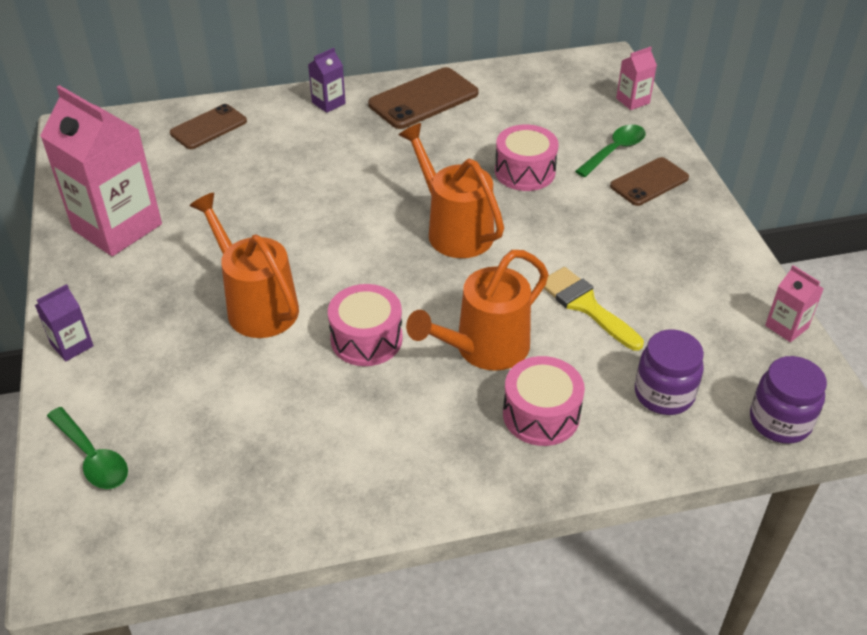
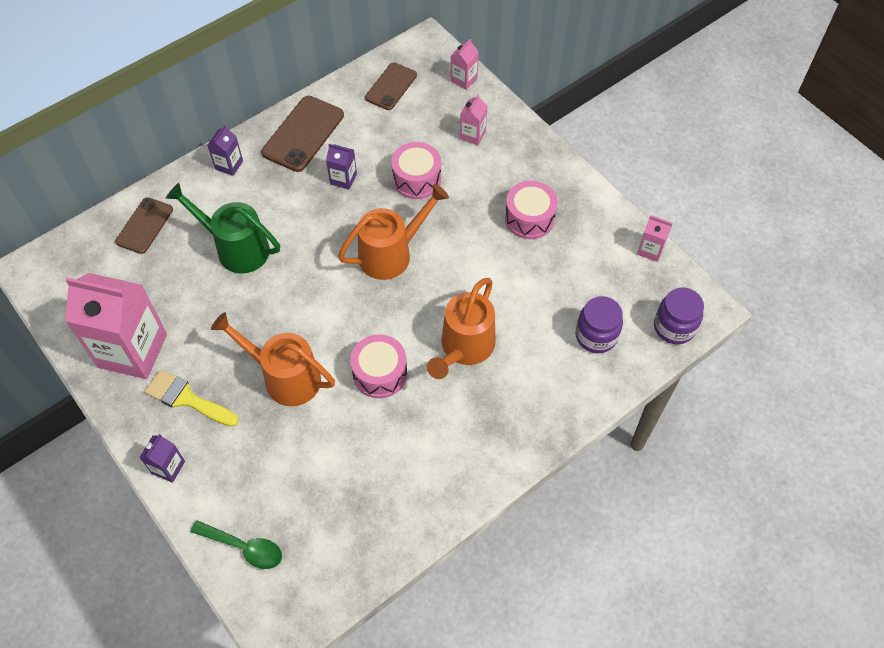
camera: 25 degrees left, 15 degrees up
orange watering can [399,123,504,258] -> orange watering can turned 120 degrees clockwise [338,184,449,280]
pink drum [503,356,585,446] -> pink drum moved to [505,181,558,239]
yellow brush [543,267,644,351] -> yellow brush moved to [145,370,239,427]
green spoon [575,125,646,177] -> pink carton [460,94,487,145]
brown phone [610,157,689,206] -> brown phone moved to [365,63,417,110]
none -> green watering can [166,183,280,274]
none -> purple carton [326,144,357,190]

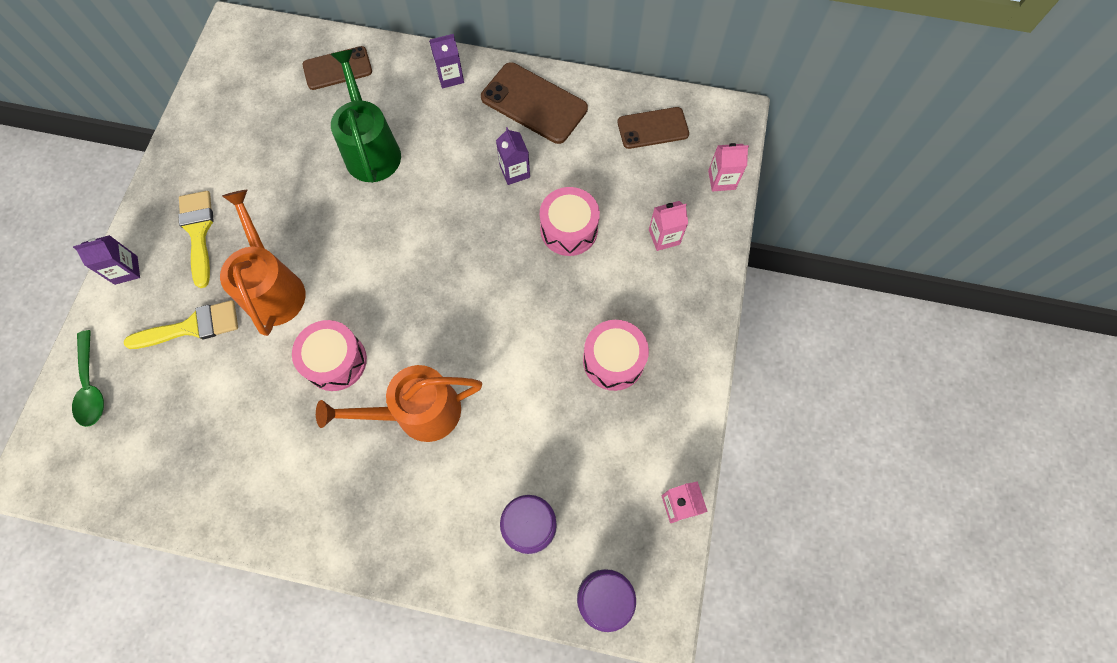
camera: 50 degrees right, 10 degrees up
pink carton [65,273,167,379] -> none
brown phone [261,96,344,172] -> brown phone turned 45 degrees clockwise [481,62,588,144]
orange watering can [338,184,449,280] -> none
none -> yellow brush [124,300,238,349]

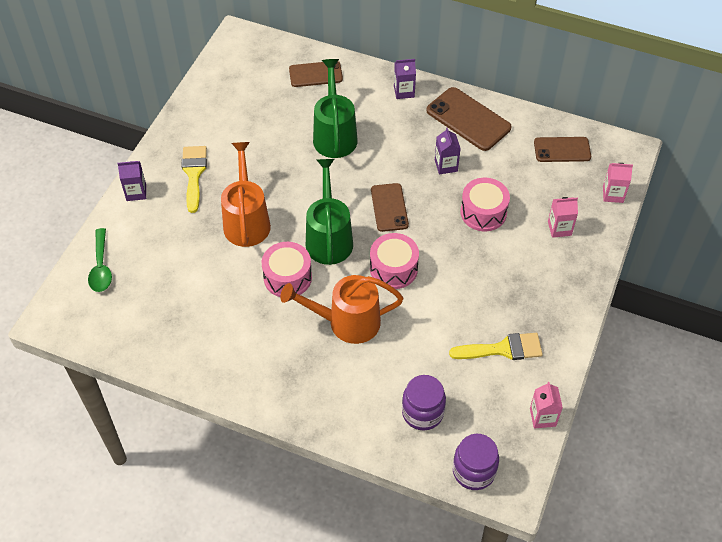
camera: 10 degrees right, 15 degrees down
yellow brush [124,300,238,349] -> yellow brush moved to [449,333,543,360]
pink drum [583,320,649,391] -> pink drum moved to [370,233,419,289]
none -> green watering can [306,159,353,265]
none -> brown phone [371,183,409,232]

